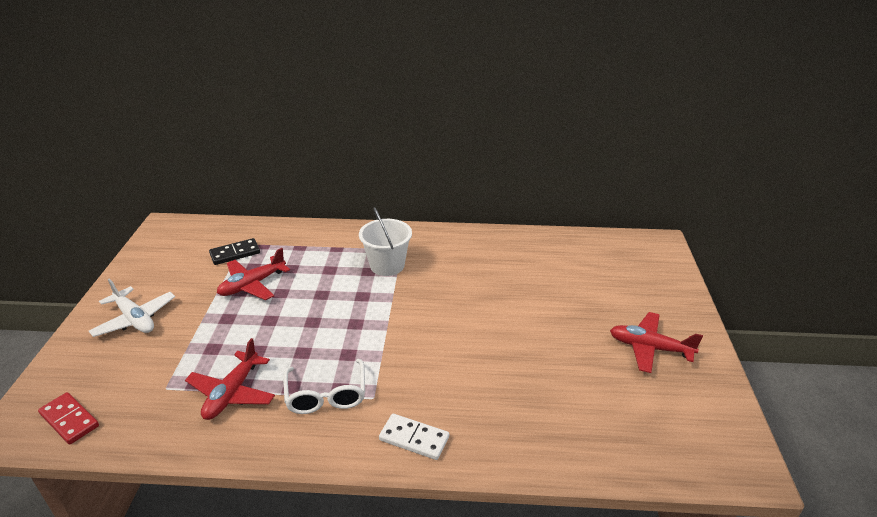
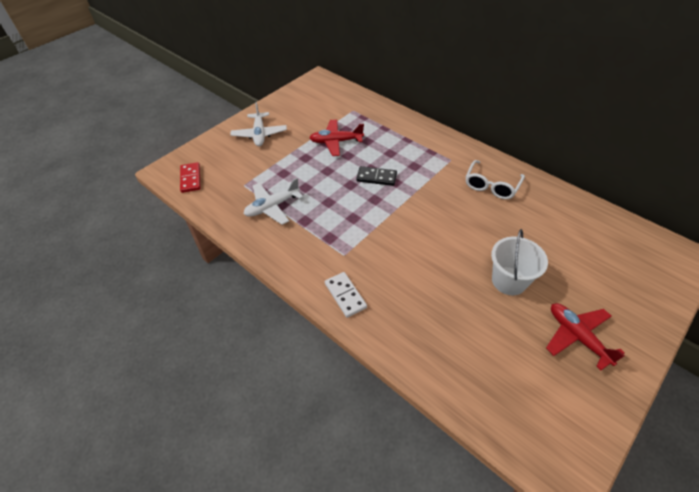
camera: 40 degrees right, 15 degrees up
red plane [185,338,275,420] -> white plane [244,178,303,225]
black domino [209,238,260,265] -> black domino moved to [356,166,397,186]
white glasses [283,359,365,414] -> white glasses moved to [466,160,525,199]
white bucket [359,207,412,276] -> white bucket moved to [491,229,548,295]

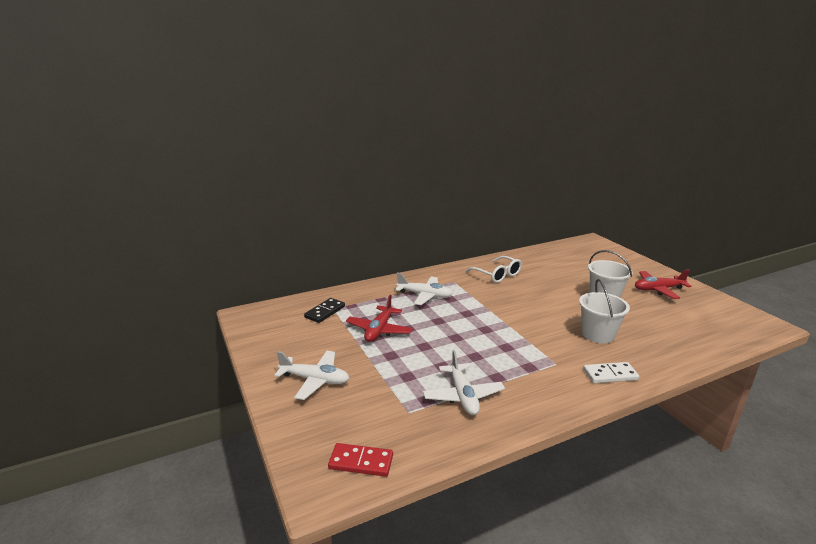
camera: 70 degrees left, 25 degrees down
black domino [356,166,397,186] -> black domino moved to [304,298,345,323]
none -> white plane [395,272,453,305]
none -> white bucket [579,279,630,343]

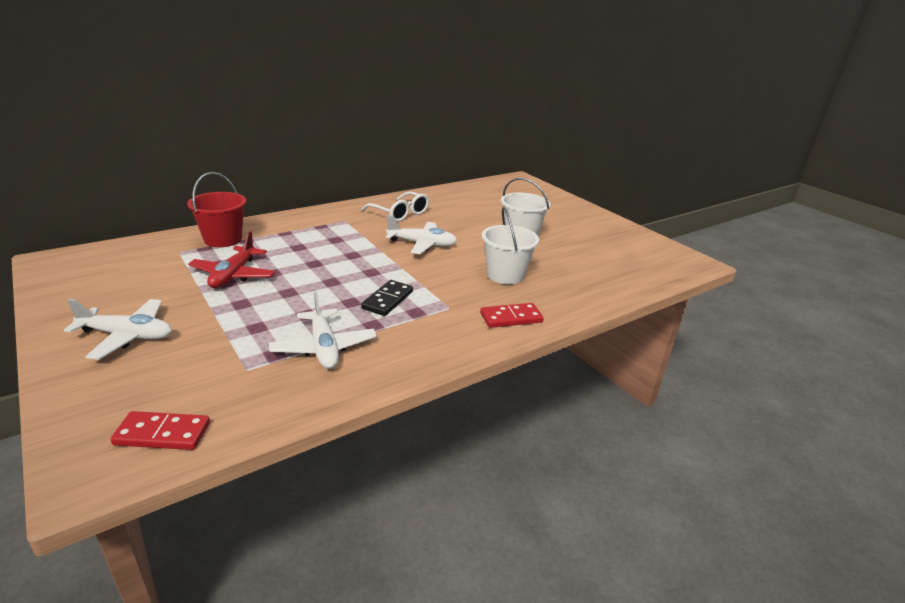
camera: 10 degrees left, 5 degrees up
black domino [304,298,345,323] -> black domino moved to [361,280,413,316]
white plane [395,272,453,305] -> white plane moved to [386,215,457,254]
white domino [583,362,639,383] -> red domino [480,303,544,328]
red plane [635,270,692,299] -> none
none -> red bucket [187,172,246,247]

